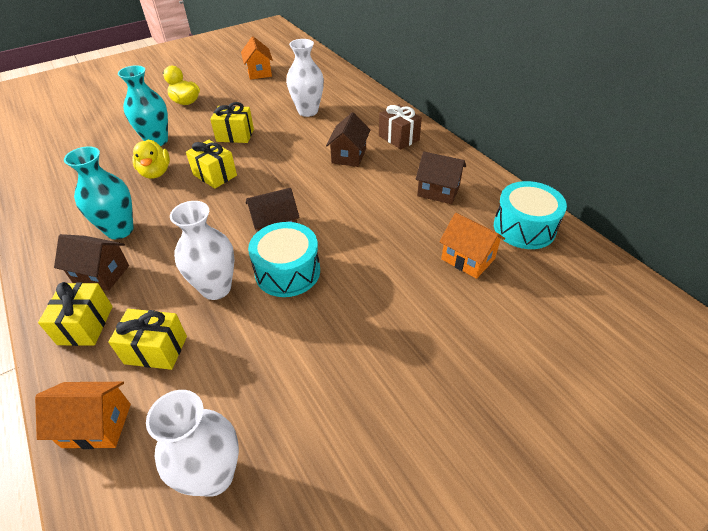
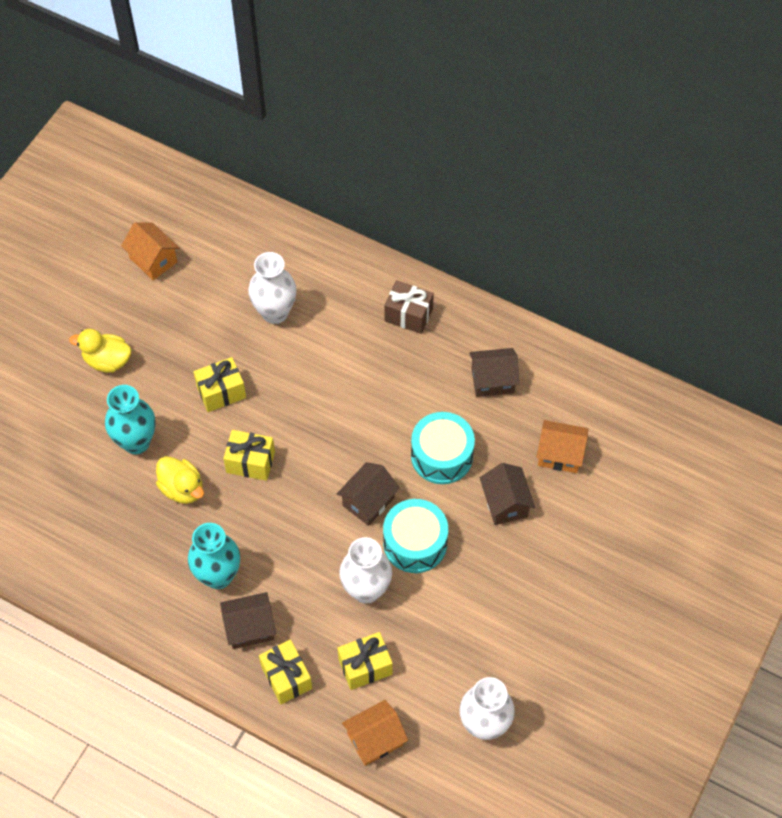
camera: 30 degrees left, 15 degrees up
brown house [326,112,370,167] -> brown house moved to [480,463,535,525]
turquoise drum [494,181,567,249] -> turquoise drum moved to [411,412,475,484]

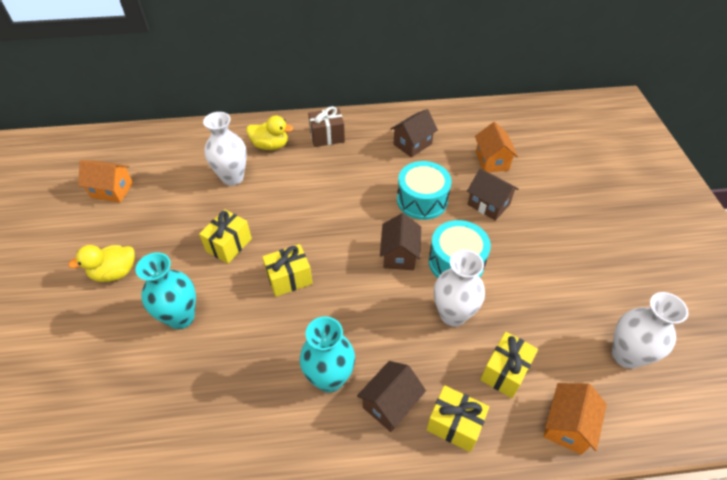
camera: 35 degrees left, 10 degrees down
yellow duck [156,456,204,504] -> yellow duck moved to [246,116,293,150]
orange house [536,420,588,473] -> orange house turned 75 degrees counterclockwise [475,122,518,172]

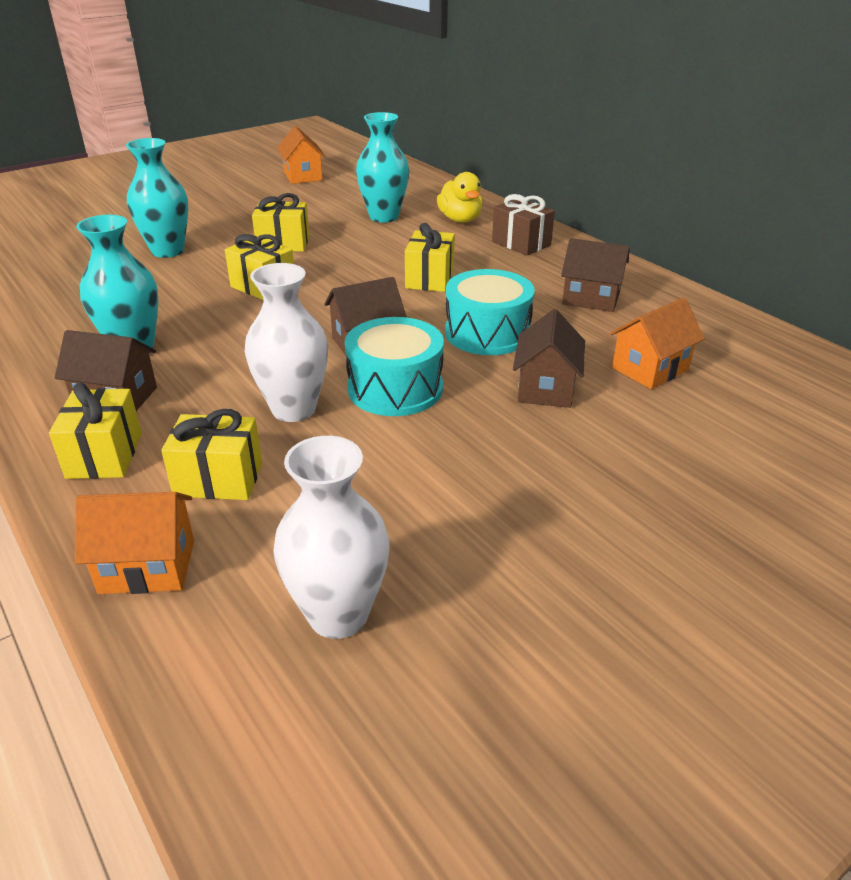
camera: 60 degrees right, 15 degrees down
yellow duck [68,245,135,282] -> none
white vase [203,112,247,186] -> turquoise vase [356,112,409,223]
none -> yellow gift [405,223,455,292]

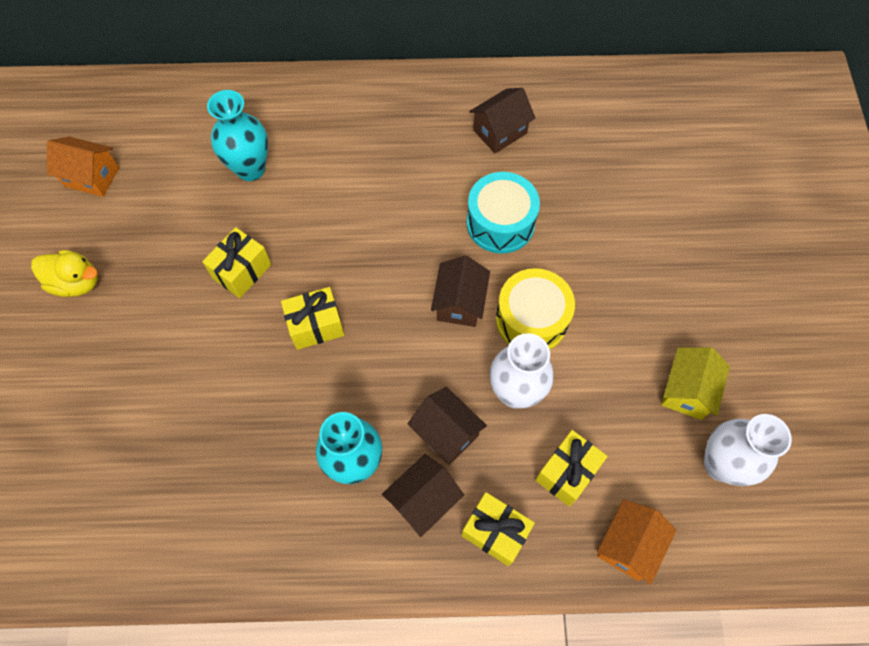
camera: 55 degrees left, 30 degrees up
turquoise vase [126,138,188,258] -> none
turquoise drum [345,317,444,416] -> yellow drum [496,268,575,349]
yellow gift [405,223,455,292] -> none
yellow duck [437,172,482,223] -> yellow duck moved to [31,250,98,297]
brown gift [492,194,555,256] -> none
brown house [513,309,585,408] -> brown house moved to [407,387,487,465]
orange house [610,298,705,389] -> none
none -> yellow house [661,347,730,420]

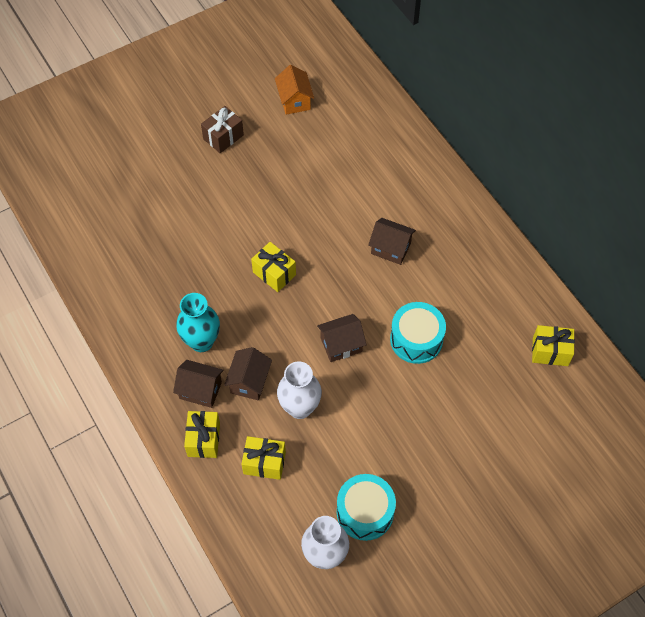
camera: 60 degrees right, 5 degrees down
yellow duck [31,250,98,297] -> brown gift [201,106,244,153]
yellow gift [202,227,272,298] -> yellow gift moved to [532,325,575,366]
turquoise vase [207,90,268,181] -> none
brown house [470,88,535,153] -> brown house moved to [368,218,416,265]
yellow drum [496,268,575,349] -> none
orange house [597,500,676,585] -> none
yellow house [661,347,730,420] -> turquoise drum [337,474,396,541]

